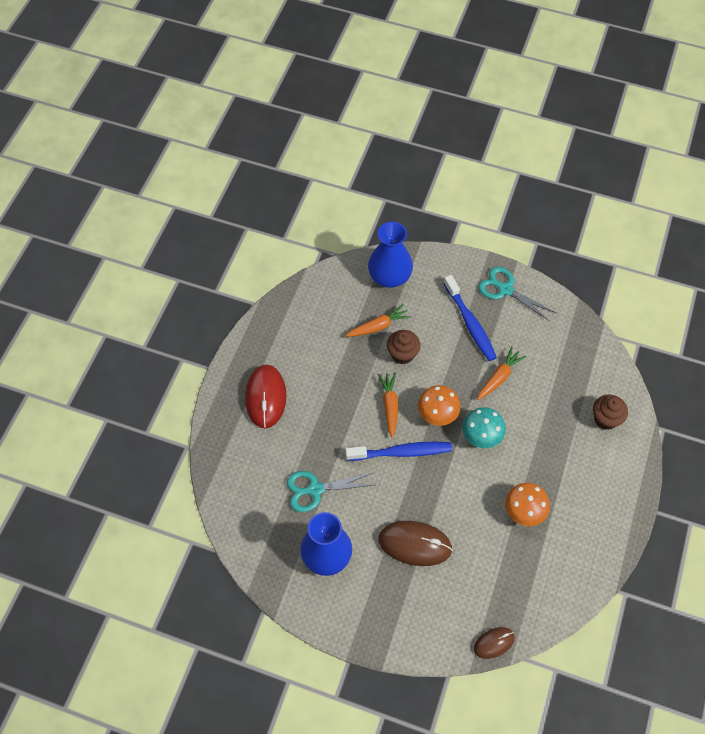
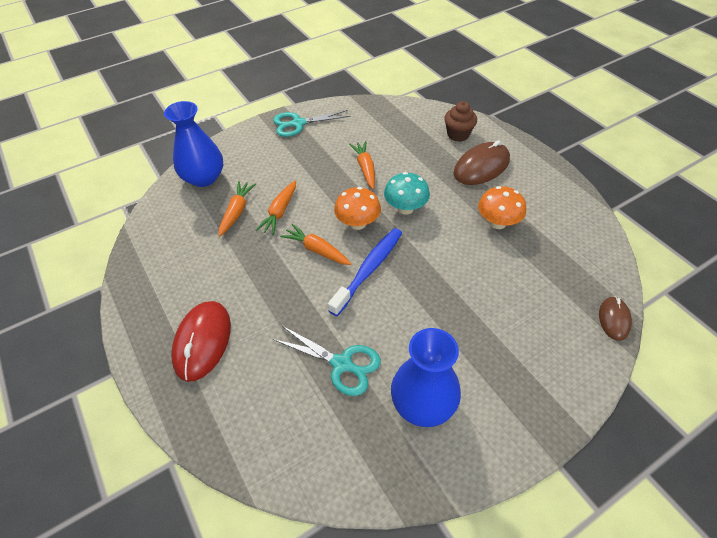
camera: 50 degrees left, 10 degrees down
red mouse [245,365,287,428] -> red mouse turned 60 degrees clockwise [171,301,231,382]
turquoise scissors [287,471,374,512] -> turquoise scissors turned 90 degrees counterclockwise [273,326,381,396]
brown mouse [378,521,453,566] -> brown mouse moved to [453,140,510,185]
brown cupcake [387,330,421,364] -> orange carrot [255,181,296,235]
blue toothbrush [443,275,497,361] -> none

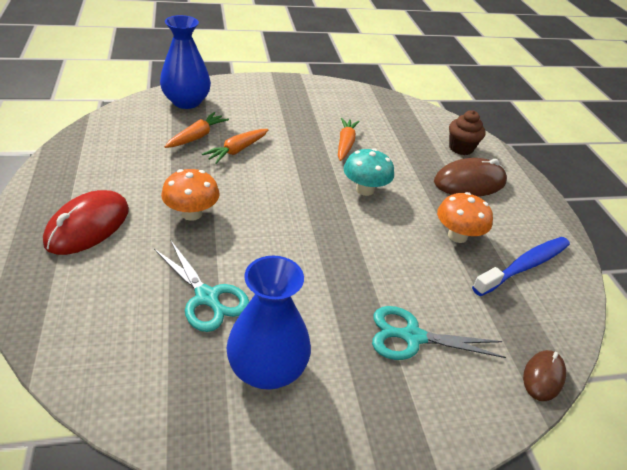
camera: 15 degrees right, 10 degrees down
turquoise scissors [273,110,351,137] -> turquoise scissors moved to [372,306,506,360]
orange carrot [280,224,351,265] -> none
blue toothbrush [328,228,402,316] -> blue toothbrush moved to [472,237,570,296]
orange mushroom [334,187,381,230] -> orange mushroom moved to [161,169,220,221]

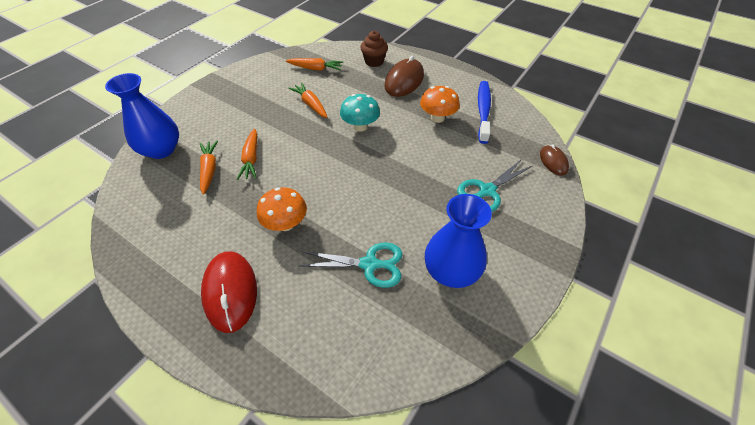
camera: 40 degrees left, 10 degrees up
none -> orange carrot [286,58,343,71]

